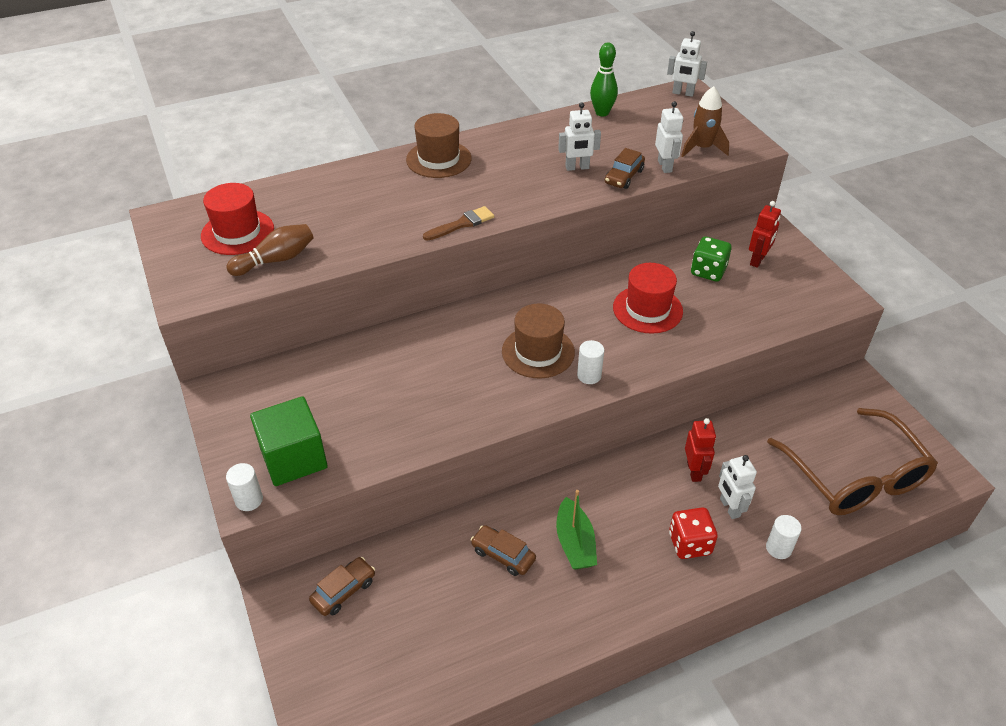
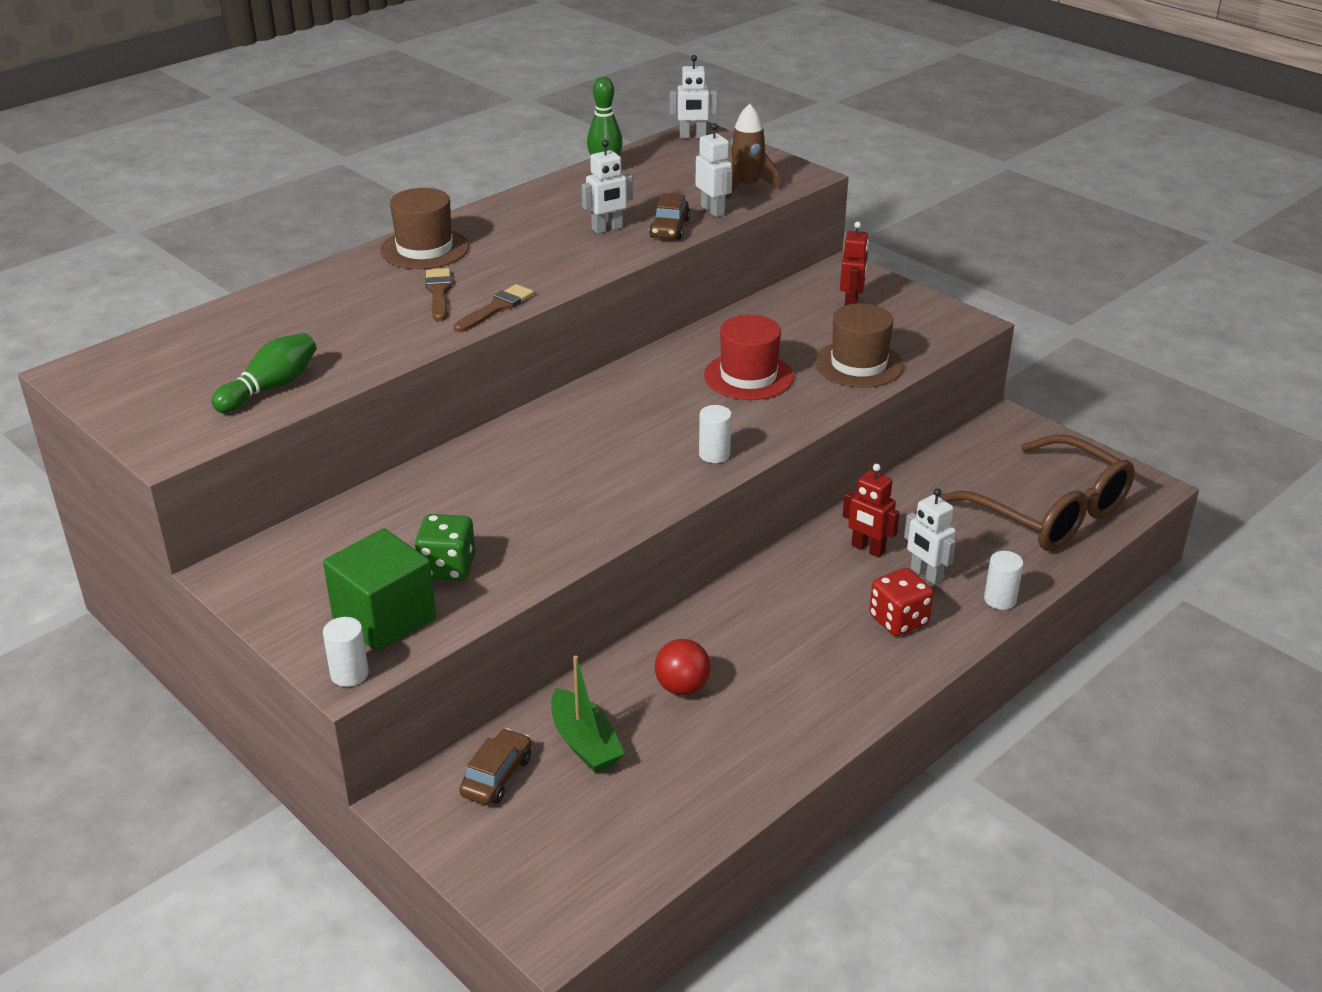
camera: 20 degrees left, 10 degrees down
red hat [201,183,274,255] -> none
brown bowling pin [226,224,314,276] -> green bowling pin [212,333,316,413]
brown car [471,525,536,576] -> red ball [655,639,711,695]
brown hat [502,304,575,378] -> brown hat moved to [815,303,904,388]
green boat [556,490,597,570] -> green boat moved to [551,655,625,773]
red robot [685,418,716,482] -> red robot turned 150 degrees clockwise [843,464,900,557]
green dice [691,236,732,282] -> green dice moved to [415,514,475,581]
none -> brown brush [425,268,452,321]

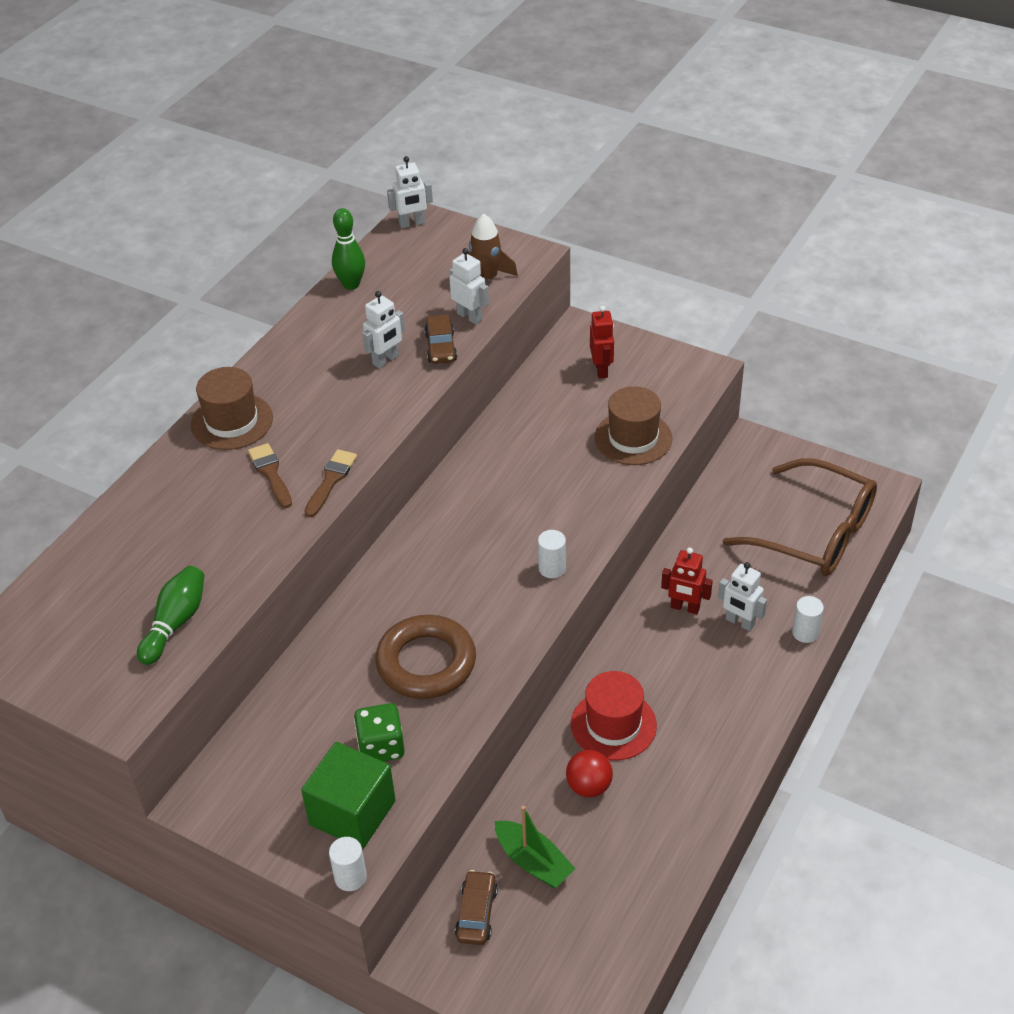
camera: 15 degrees left, 10 degrees up
red hat [704,315,794,400] -> red hat moved to [571,671,657,760]
red dice [869,568,933,636] -> none
none -> brown ring [375,615,476,699]

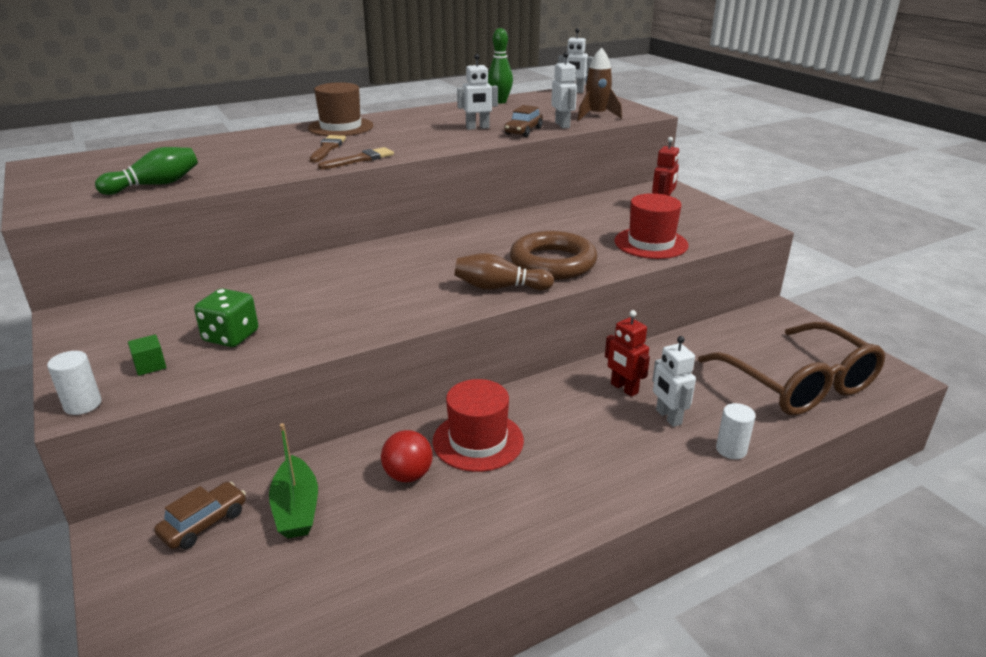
camera: 30 degrees right, 15 degrees down
green cube [301,742,396,849] -> green cube [128,334,166,376], size x0.41
brown ring [375,615,476,699] -> brown ring moved to [510,231,597,280]
white cylinder [538,530,566,578] -> brown bowling pin [455,253,554,290]
brown hat [594,386,672,465] -> red hat [615,193,689,259]

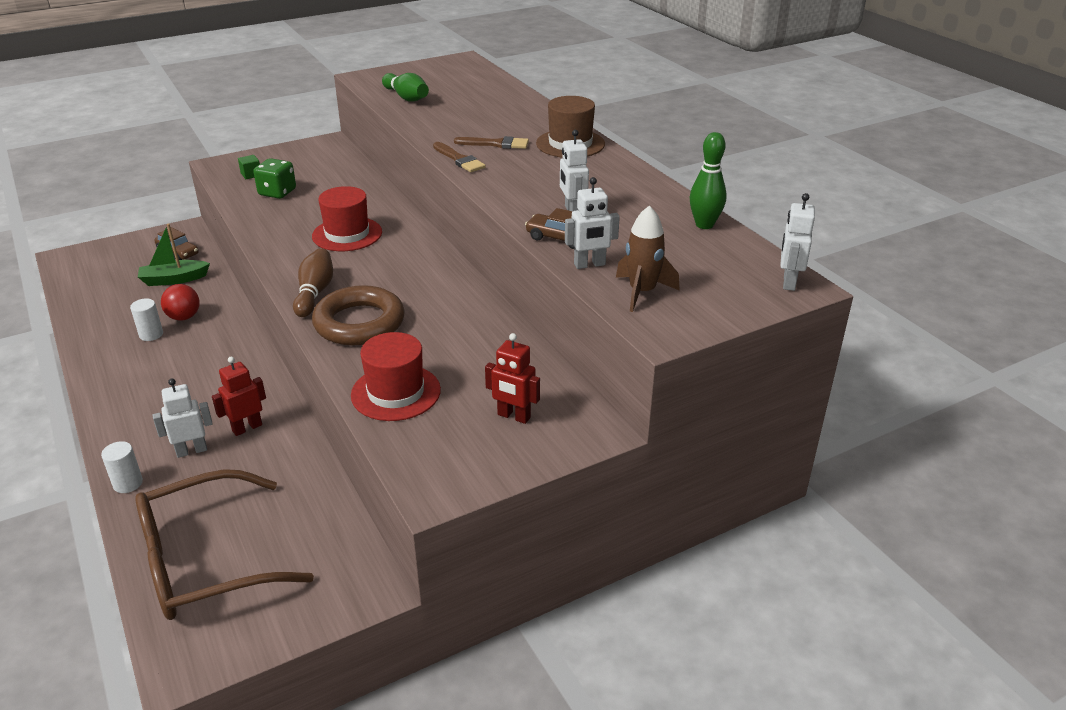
camera: 90 degrees right, 5 degrees up
white cylinder [47,351,102,415] -> white cylinder moved to [130,299,163,341]
red hat [433,379,524,472] -> red hat moved to [312,186,382,251]

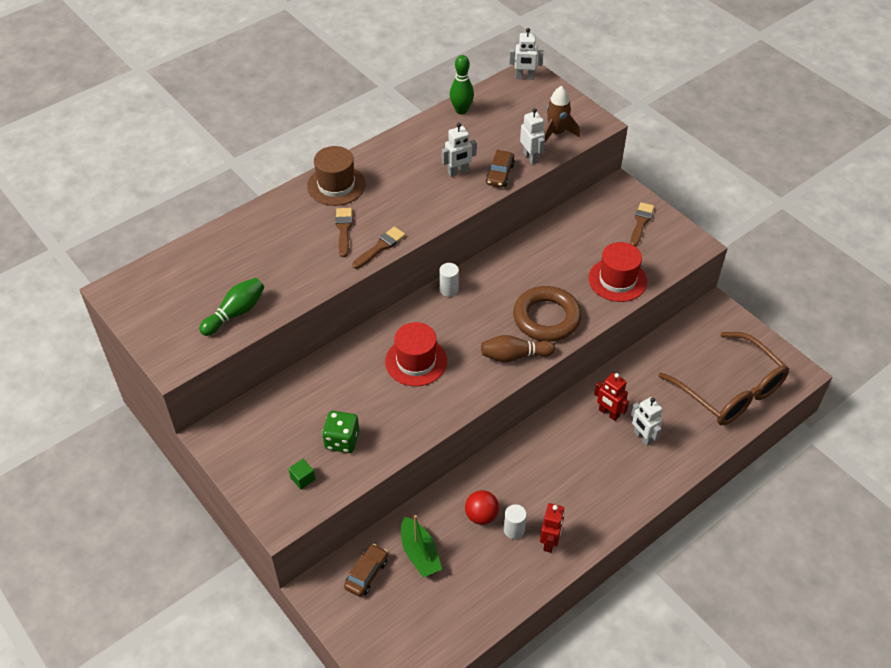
camera: 100 degrees left, 15 degrees up
white cylinder [101,441,143,493] -> white cylinder moved to [439,263,459,297]
red robot [485,333,540,424] -> red robot moved to [540,503,565,553]
none -> brown brush [630,202,654,246]

